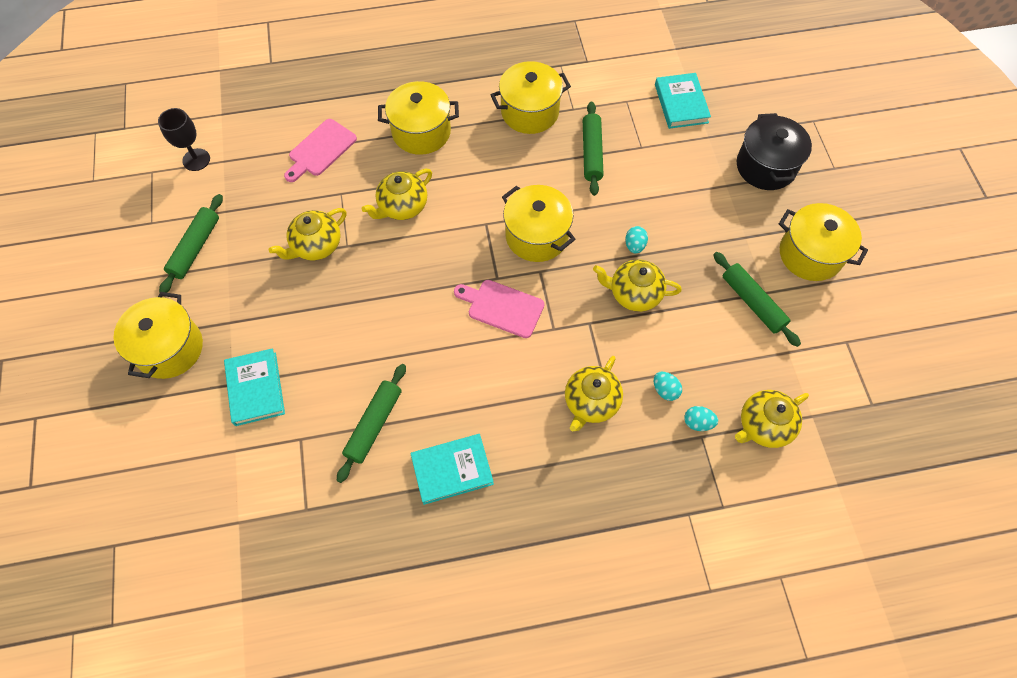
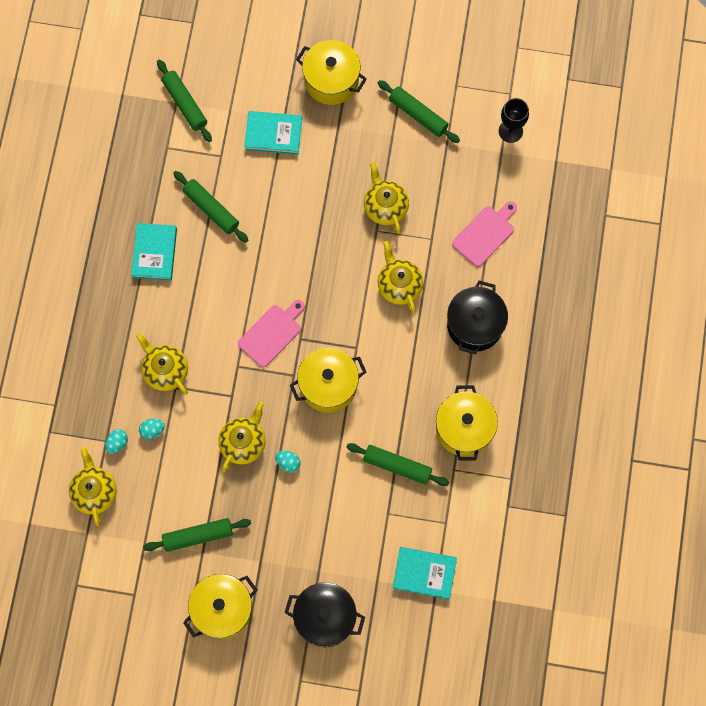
camera: 110 degrees right, 10 degrees up
pink cutting board [284,119,357,182] -> pink cutting board turned 75 degrees clockwise [452,201,517,267]
yellow pot [378,81,459,155] -> black pot [447,280,508,355]
none -> green rolling pin [157,59,212,142]

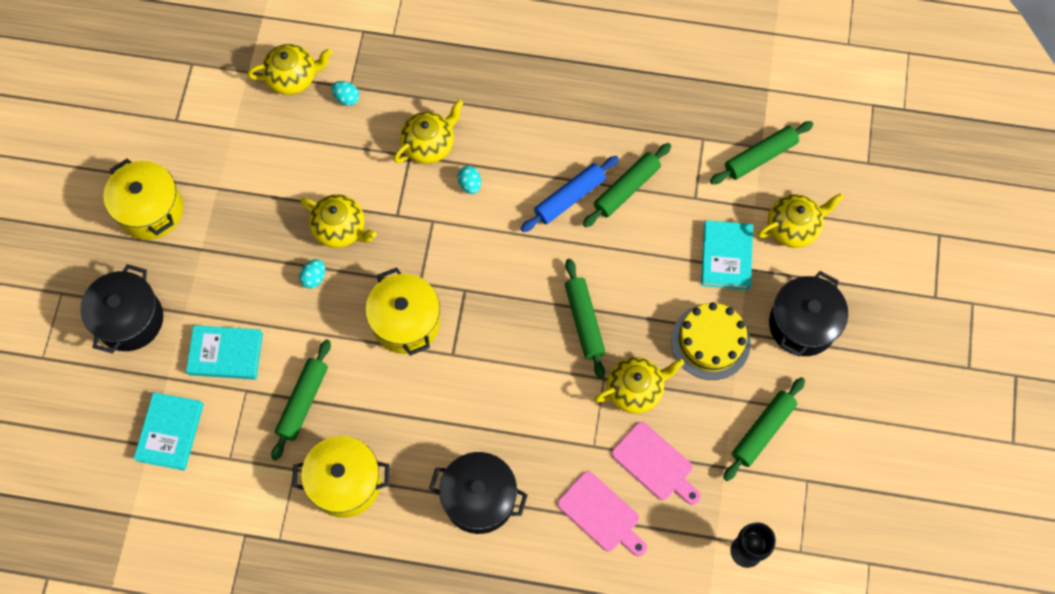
camera: 90 degrees right, 5 degrees down
turquoise book [131,223,177,281] -> turquoise book moved to [186,325,263,380]
turquoise egg [139,419,165,439] -> turquoise egg moved to [457,166,481,194]
green rolling pin [143,518,251,552] -> green rolling pin moved to [565,259,606,379]
pink cutting board [238,300,305,368] -> pink cutting board moved to [612,422,701,505]
yellow pot [296,40,367,105] -> black pot [769,271,848,357]
yellow teapot [378,241,424,313] -> yellow teapot moved to [757,193,844,248]
none -> blue rolling pin [521,156,619,232]
none -> yellow cake [671,302,751,380]

